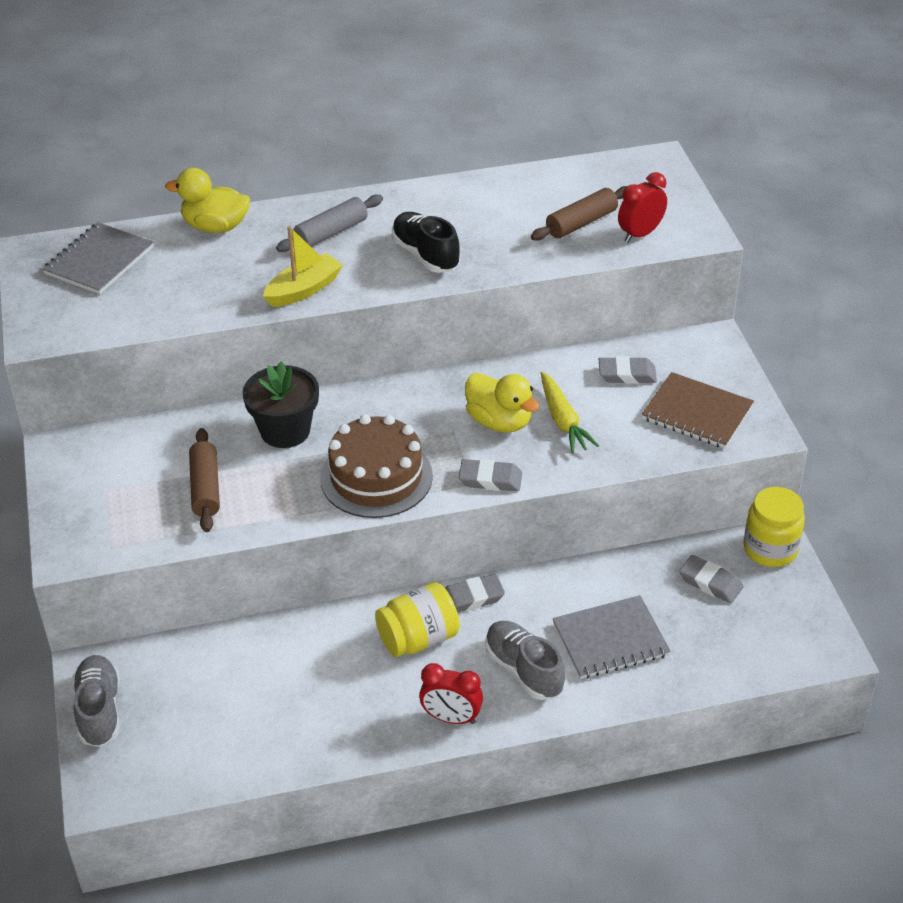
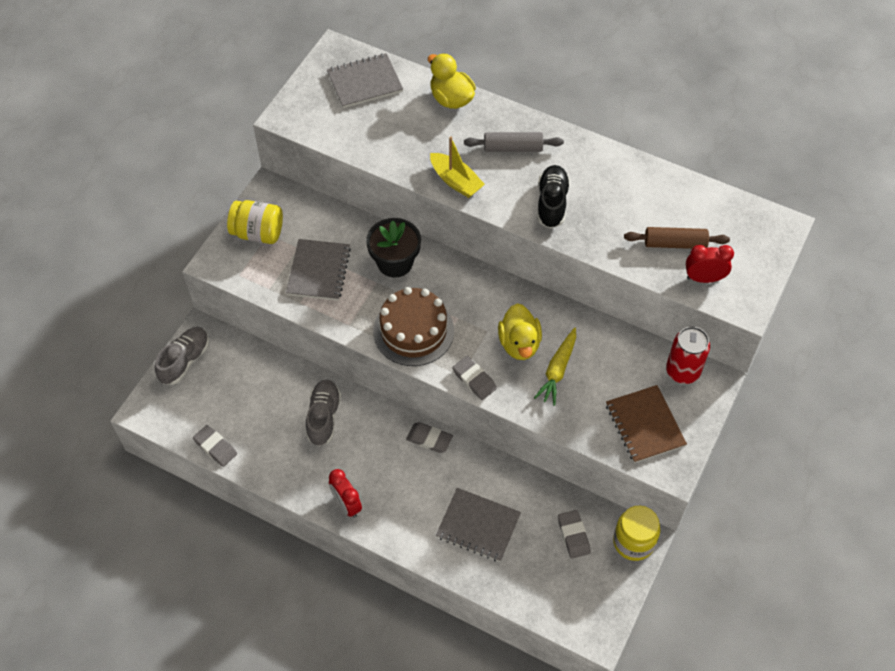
camera: 40 degrees right, 15 degrees up
brown rolling pin [189,428,220,532] -> grey notebook [286,239,351,301]
yellow boat [263,226,343,307] -> yellow boat turned 45 degrees clockwise [430,137,485,198]
yellow jar [375,582,460,657] -> yellow jar moved to [227,200,283,244]
grey shoe [485,621,565,700] -> grey shoe moved to [306,380,341,446]
grey eraser [599,356,657,384] -> grey eraser moved to [193,425,237,467]
none -> red can [666,327,710,384]

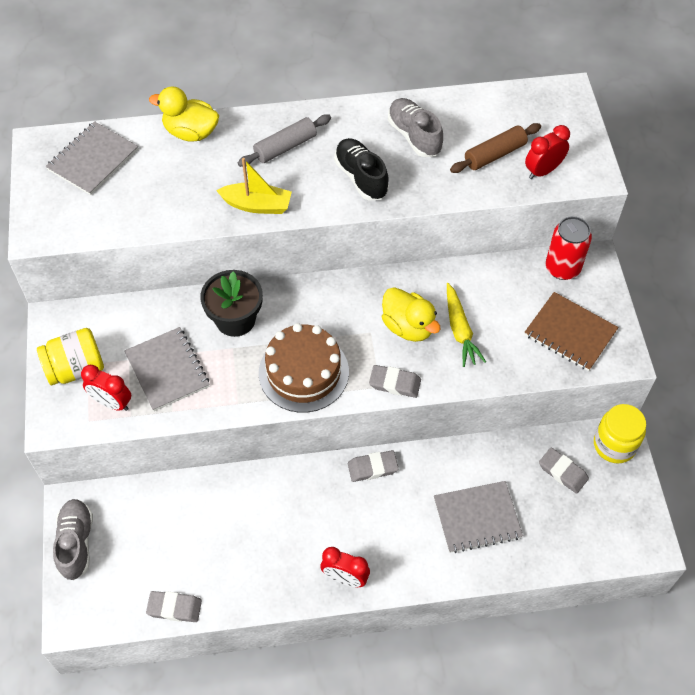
camera: 35 degrees left, 0 degrees up
grey shoe [306,380,341,446] -> grey shoe moved to [388,98,443,157]
none -> red clock [81,365,131,411]

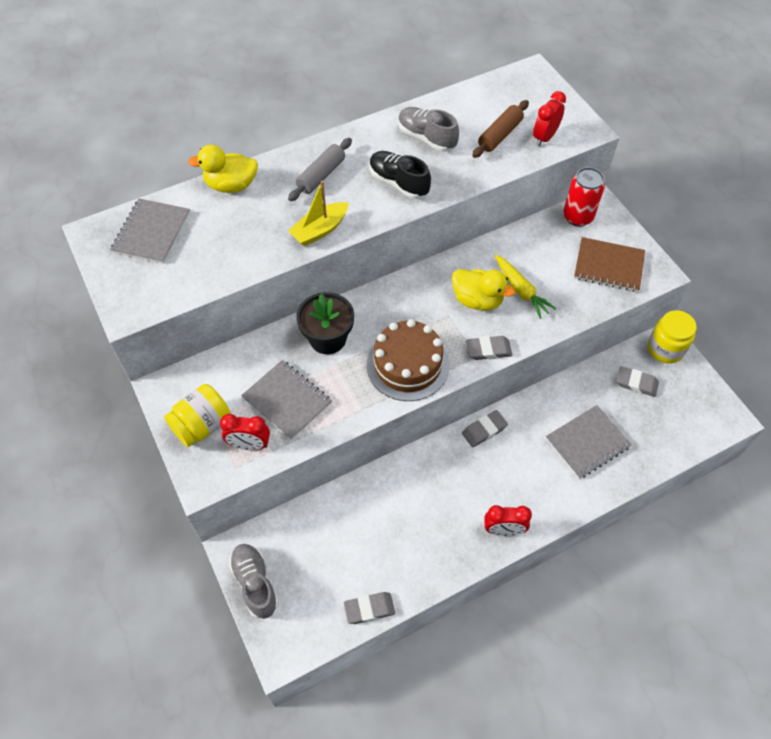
camera: 20 degrees left, 0 degrees up
yellow boat [216,158,292,214] -> yellow boat turned 150 degrees clockwise [288,181,349,246]

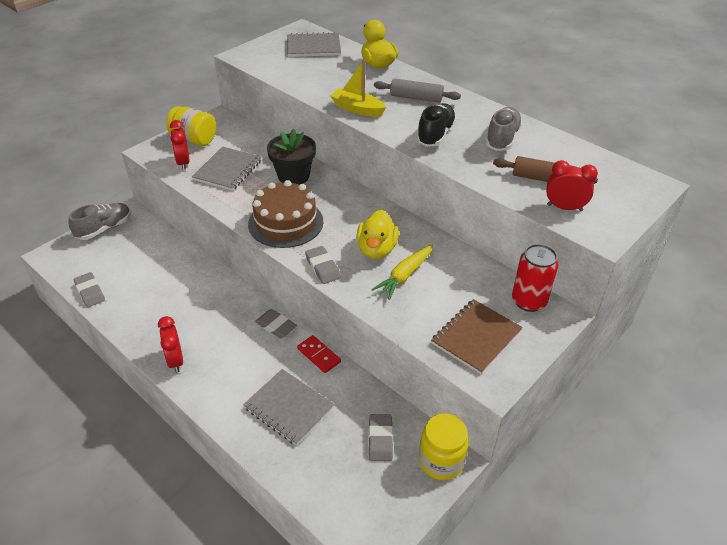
camera: 70 degrees right, 15 degrees down
brown notebook [574,237,645,292] -> brown notebook turned 45 degrees clockwise [431,299,523,374]
none -> red domino [297,335,341,373]

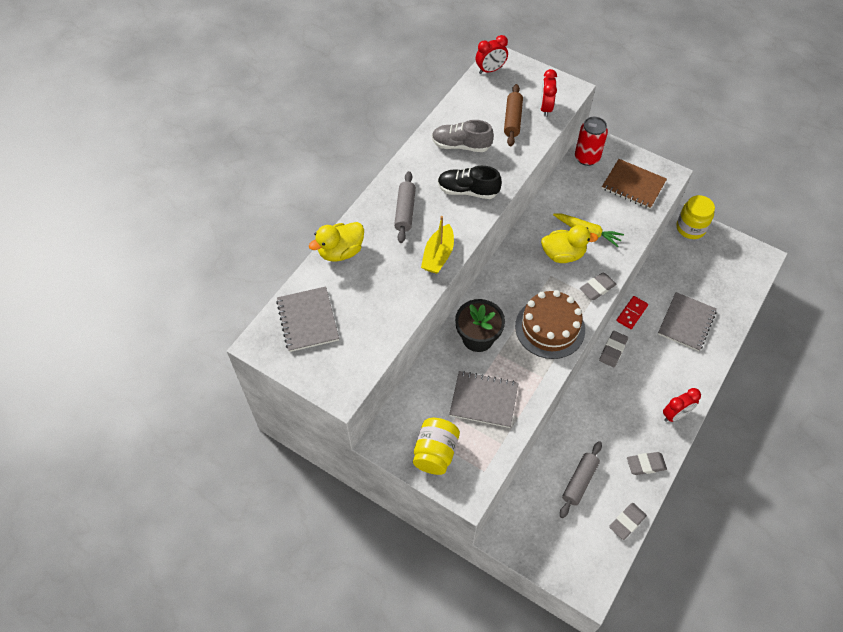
camera: 100 degrees left, 15 degrees up
grey shoe [69,203,131,240] -> none
red clock [170,120,190,170] -> red clock moved to [476,35,508,74]
grey eraser [368,414,393,461] -> grey eraser moved to [627,452,667,475]
none -> grey rolling pin [560,441,602,518]

